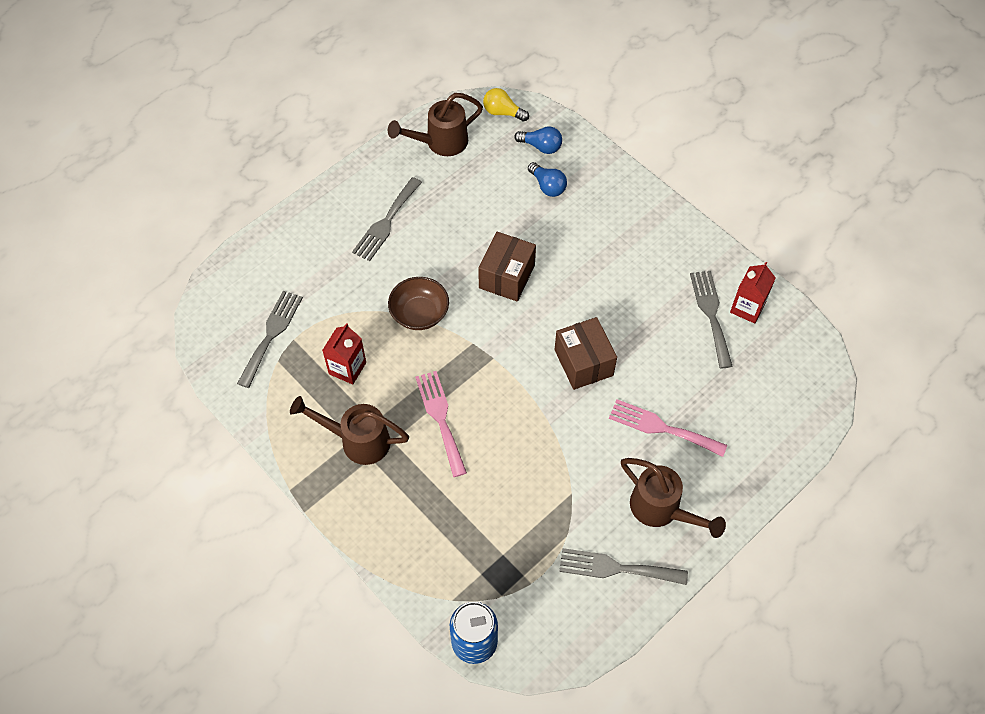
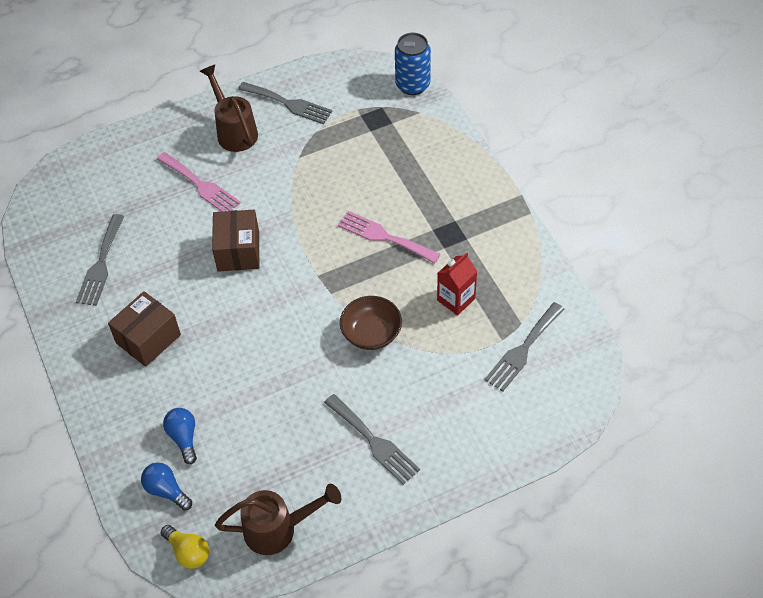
camera: 160 degrees left, 5 degrees down
brown watering can [290,396,409,465] -> none
grey fork [352,177,422,261] -> grey fork turned 90 degrees clockwise [324,394,420,485]
pink fork [415,371,467,477] -> pink fork turned 120 degrees clockwise [338,211,441,264]
brown box [478,232,536,302] -> brown box moved to [108,291,181,367]
red carton [730,262,776,324] -> none

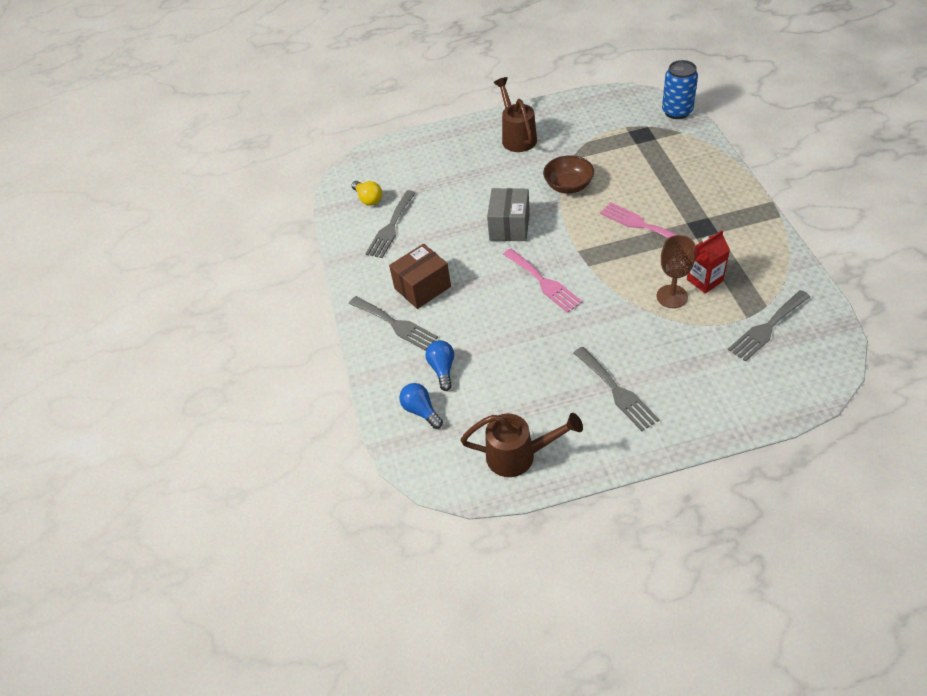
camera: 15 degrees right, 5 degrees down
pink fork [157,152,241,212] -> pink fork moved to [503,249,582,313]
yellow light bulb [161,525,209,569] -> yellow light bulb moved to [351,181,382,206]
brown box [212,210,259,272] -> grey box [487,188,530,241]
grey fork [238,82,333,124] -> grey fork moved to [349,296,438,351]
brown bowl [340,296,402,350] -> brown bowl moved to [543,155,594,194]
none -> brown goblet [657,235,696,308]

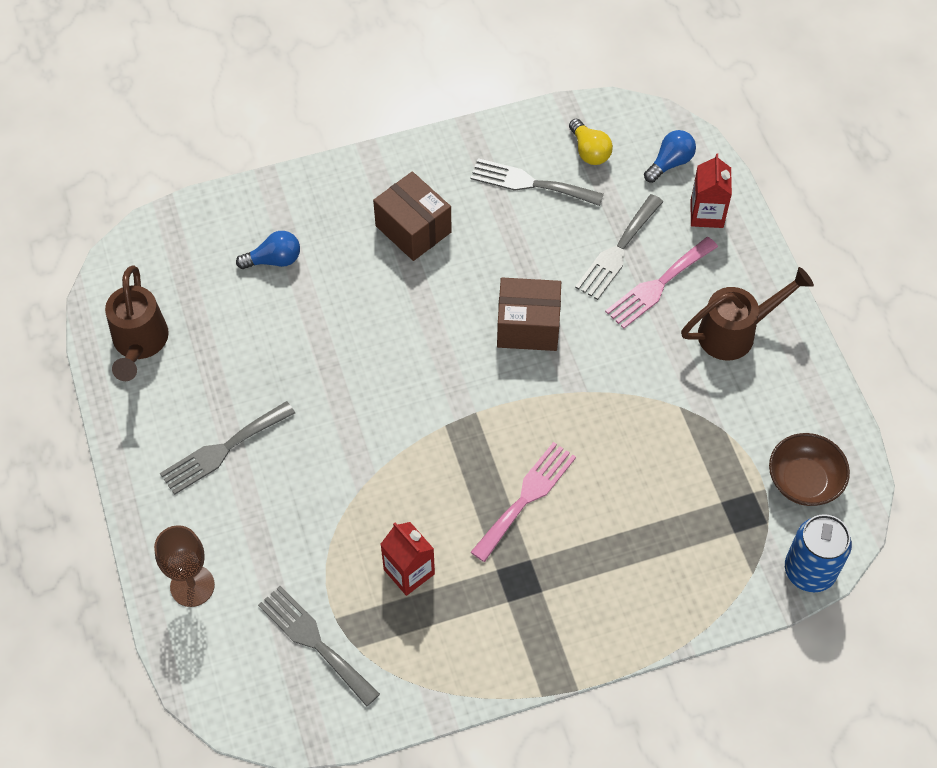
camera: 80 degrees right, 10 degrees up
grey fork [349,296,438,351] -> grey fork moved to [575,194,663,300]
yellow light bulb [351,181,382,206] -> yellow light bulb turned 75 degrees counterclockwise [569,119,613,165]
blue light bulb [399,383,443,429] -> blue light bulb moved to [644,130,696,183]
grey box [487,188,530,241] -> brown box [497,278,561,351]
pink fork [503,249,582,313] -> pink fork moved to [605,237,718,329]
brown bowl [543,155,594,194] -> brown bowl moved to [769,433,850,506]
brown goblet [657,235,696,308] -> brown goblet moved to [154,525,215,607]
none -> red carton [691,153,732,228]

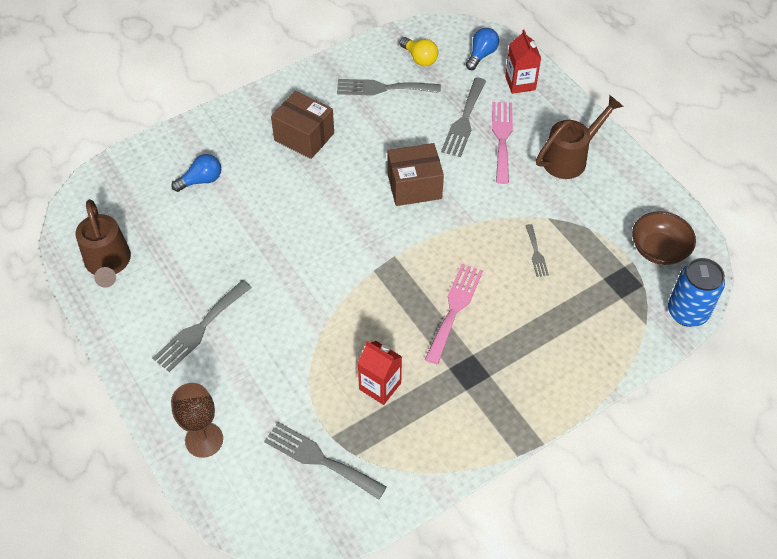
camera: 15 degrees left, 5 degrees down
pink fork [605,237,718,329] -> pink fork turned 150 degrees clockwise [492,102,513,184]
none -> grey fork [525,224,549,277]

